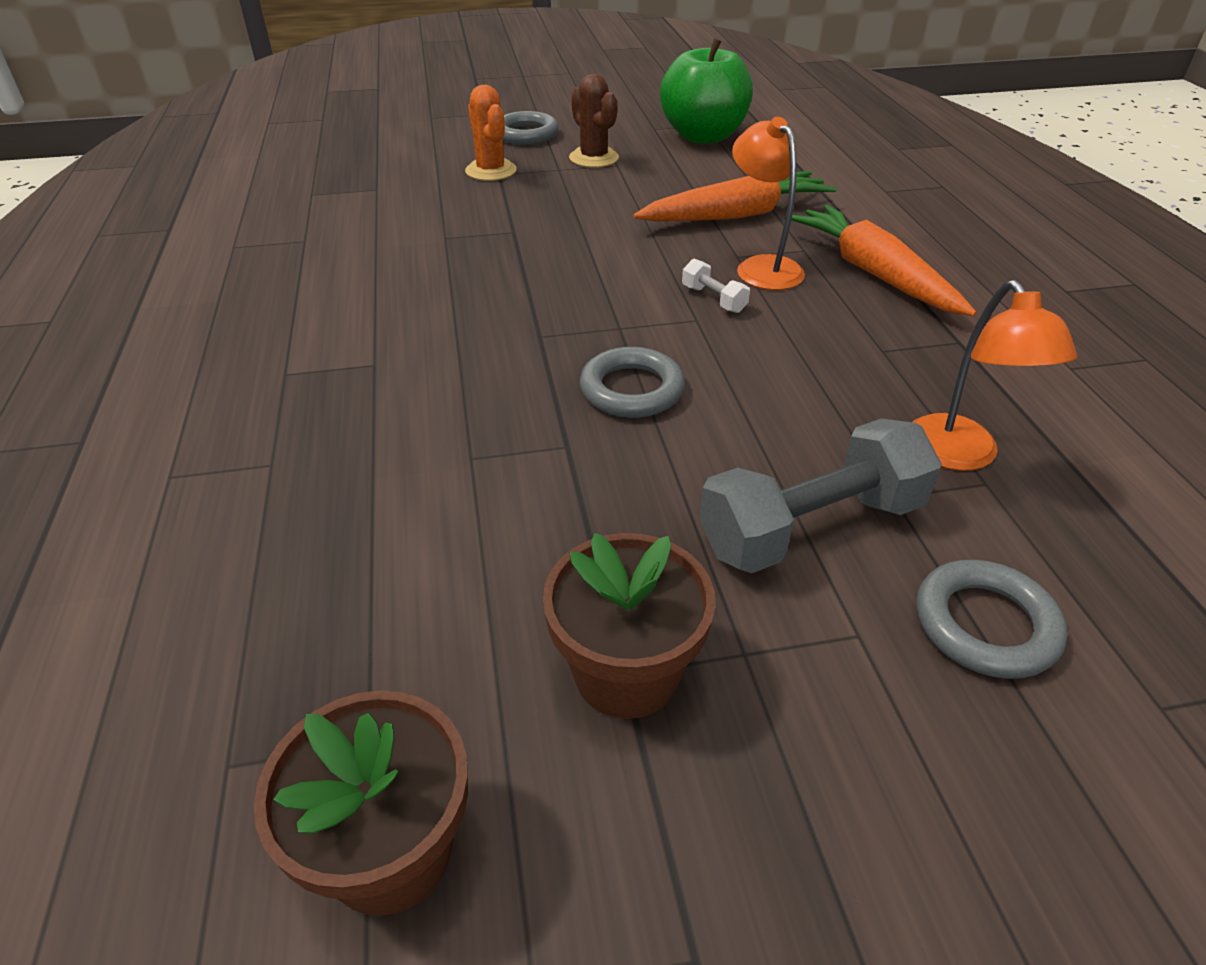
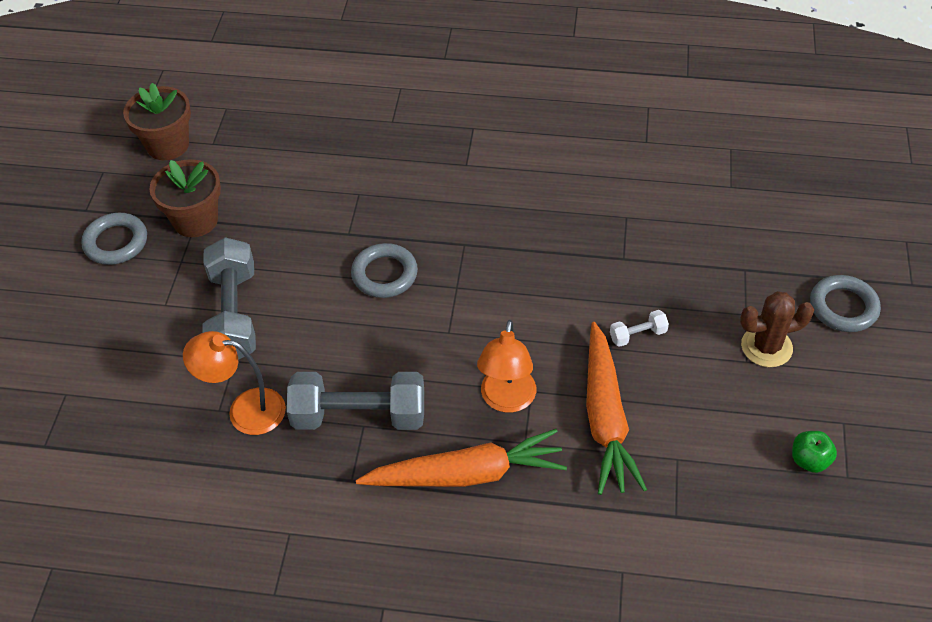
camera: 110 degrees right, 10 degrees up
orange cactus [465,85,517,181] -> none
green apple [660,38,753,143] -> green apple [792,431,837,473], size x0.41
white dumbbell [682,259,750,313] -> white dumbbell moved to [610,310,669,347]
orange lamp [732,117,805,290] -> orange lamp turned 105 degrees clockwise [477,320,536,413]
grey ring [916,560,1067,679] -> grey ring moved to [81,213,147,265]
none -> grey dumbbell [287,372,424,430]

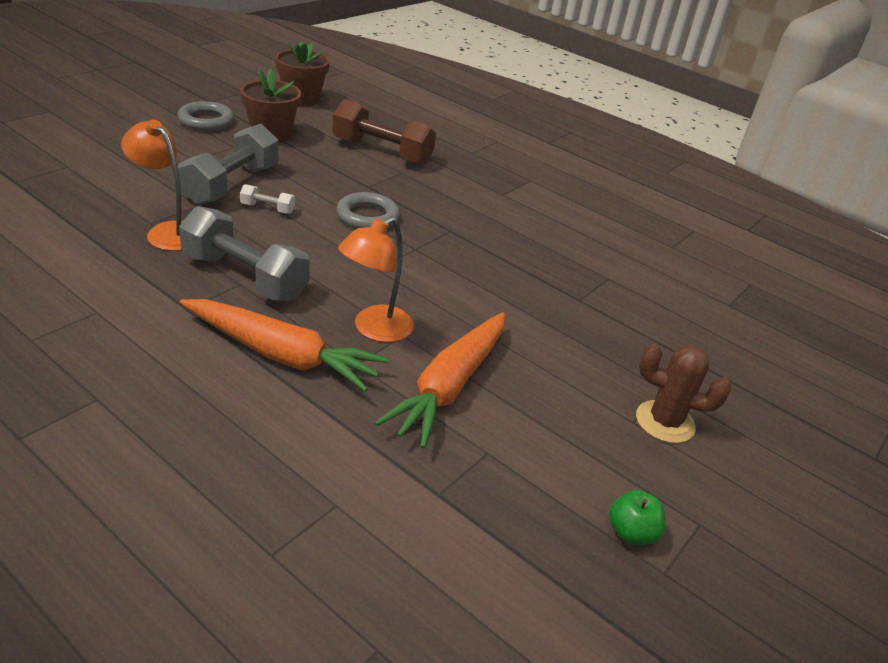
camera: 25 degrees right, 15 degrees down
white dumbbell [610,310,669,347] -> white dumbbell moved to [240,184,295,214]
grey ring [810,275,881,332] -> none
none -> brown dumbbell [332,99,436,165]

